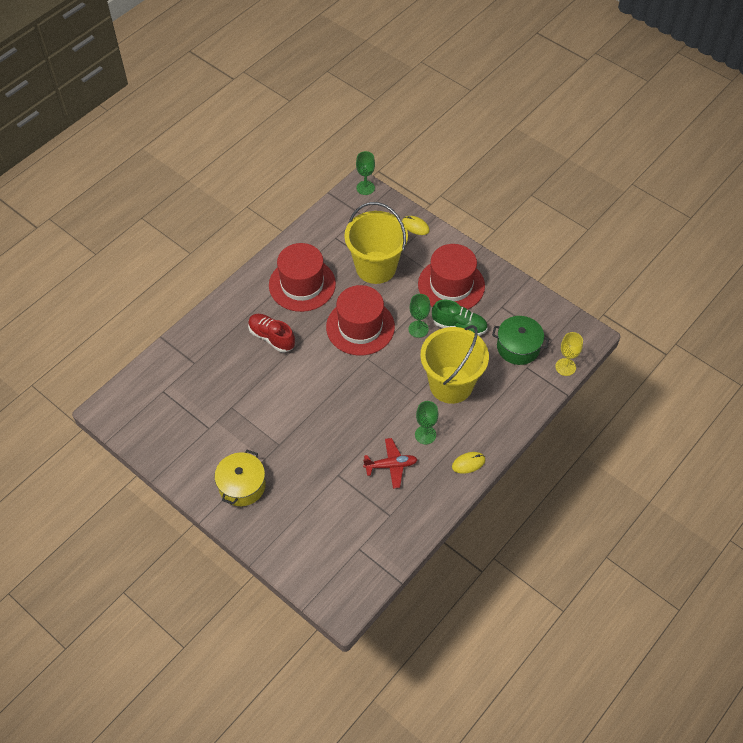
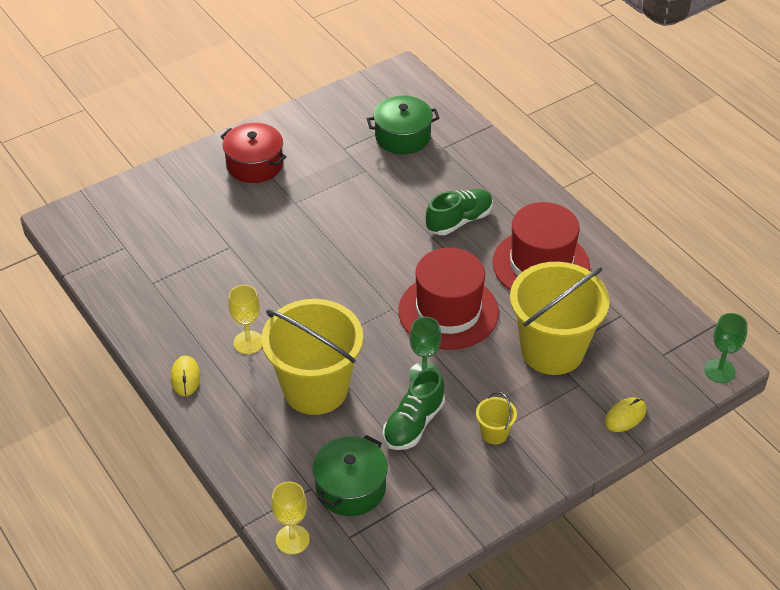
camera: 105 degrees right, 10 degrees down
yellow pot [214,450,266,506] -> red pot [220,123,286,183]
red shoe [248,314,295,352] -> green shoe [426,189,493,235]
red plane [363,438,418,489] -> none
green goblet [415,401,439,444] -> yellow goblet [228,285,262,354]
red hat [418,244,485,309] -> yellow bucket [476,392,517,445]
none -> green pot [367,95,440,154]

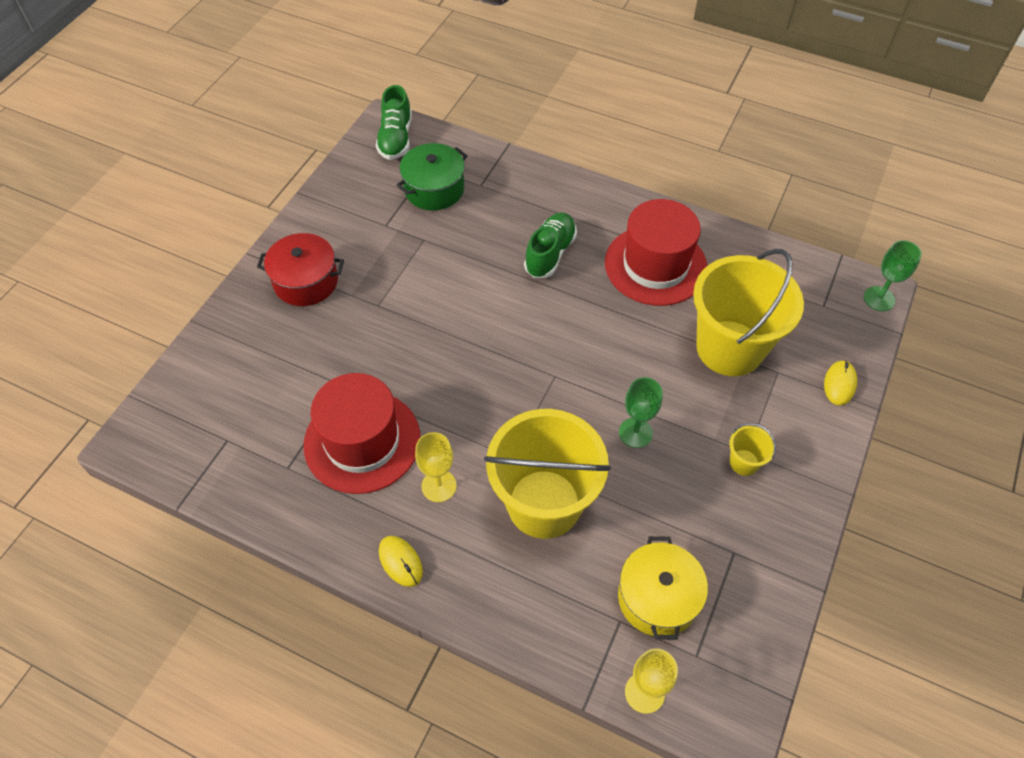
camera: 30 degrees left, 10 degrees up
green pot [313,435,388,516] -> yellow pot [618,536,708,640]
green shoe [383,368,445,450] -> green shoe moved to [376,85,412,160]
red hat [398,248,499,350] -> red hat moved to [304,373,420,494]

